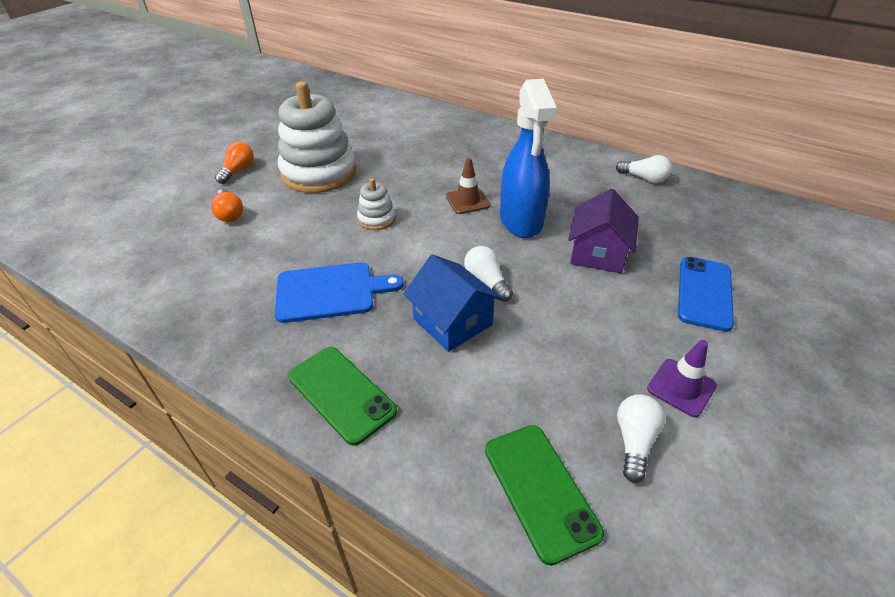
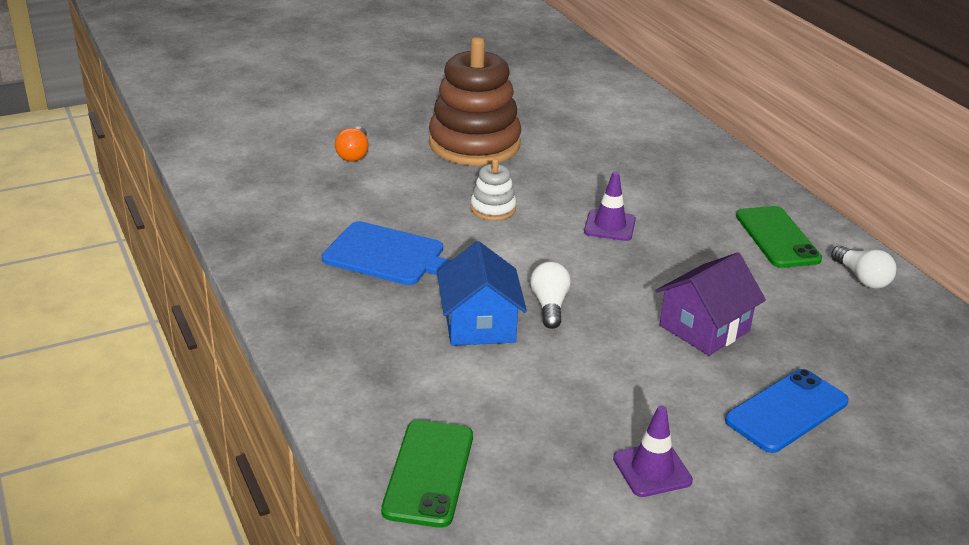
camera: 30 degrees right, 10 degrees down
orange light bulb [215,142,254,184] -> none
white stacking toy [278,81,356,193] -> brown stacking toy [429,37,521,166]
green phone [288,347,397,446] -> green phone moved to [736,206,822,268]
brown traffic cone [446,158,491,214] -> purple traffic cone [584,171,636,241]
blue spray bottle [500,79,557,238] -> none
white light bulb [617,394,665,483] -> none

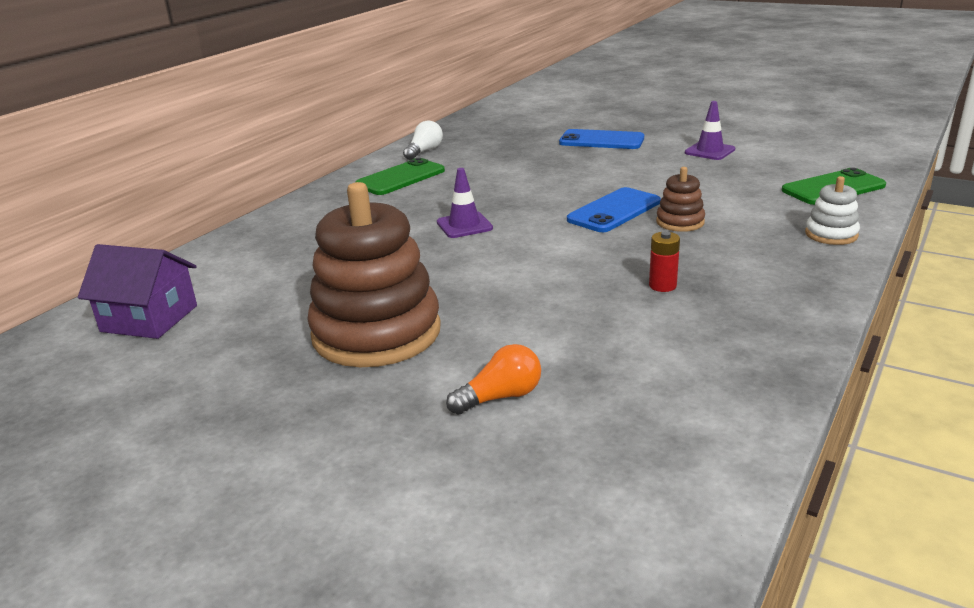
camera: 120 degrees left, 5 degrees down
blue cutting board [322,221,452,285] -> red battery [649,231,680,292]
blue house [437,241,527,346] -> brown stacking toy [656,167,705,232]
white stacking toy [470,159,516,221] -> white stacking toy moved to [805,176,860,245]
white light bulb [530,261,571,329] -> blue phone [567,187,661,232]
purple house [655,252,766,356] -> purple house moved to [78,244,197,339]

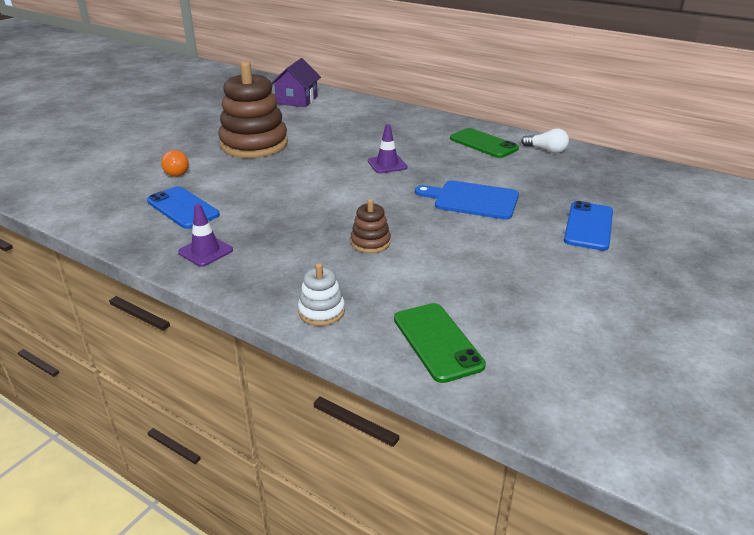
camera: 90 degrees right, 5 degrees up
blue phone [567,187,661,232] -> blue phone moved to [147,186,220,229]
red battery [649,231,680,292] -> none
purple traffic cone [685,101,735,160] -> purple traffic cone moved to [178,204,233,267]
none -> blue cutting board [415,180,519,220]

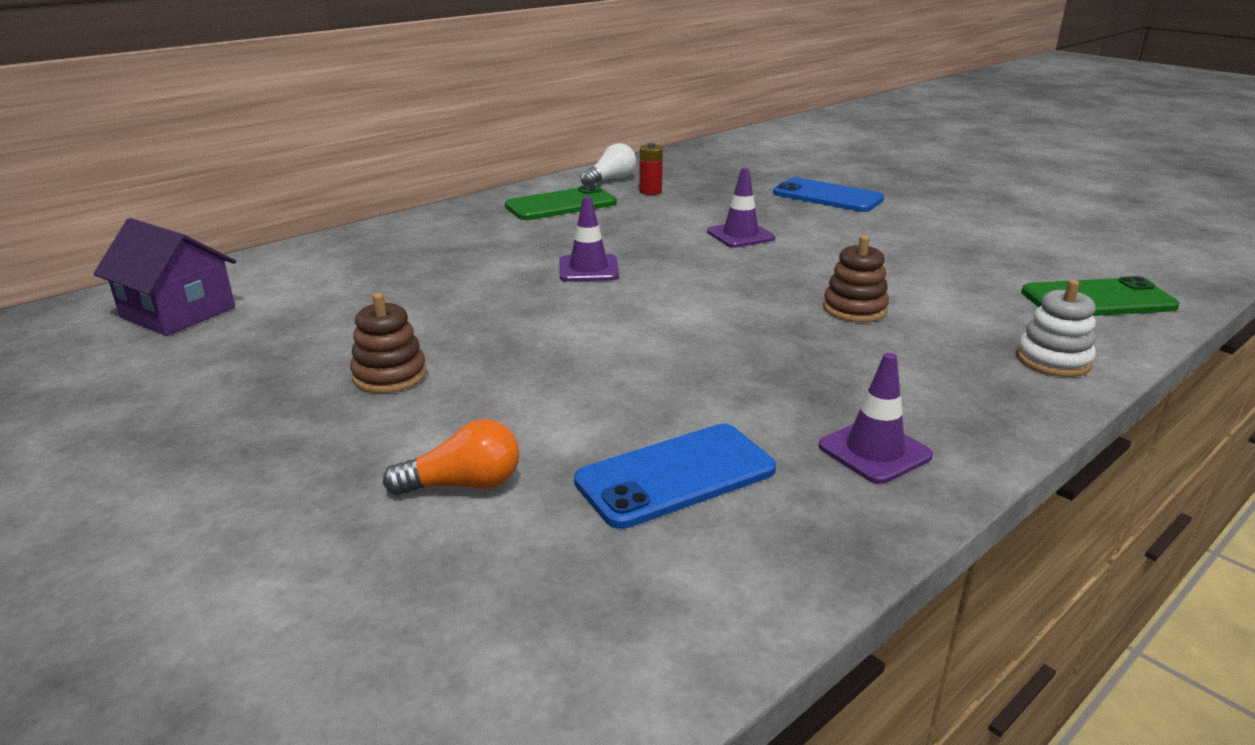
camera: 75 degrees left, 5 degrees down
brown stacking toy [219,61,288,158] -> brown stacking toy [350,293,427,393], size x0.45
blue cutting board [415,180,519,220] -> purple traffic cone [707,168,775,248]
none -> red battery [639,143,663,195]

